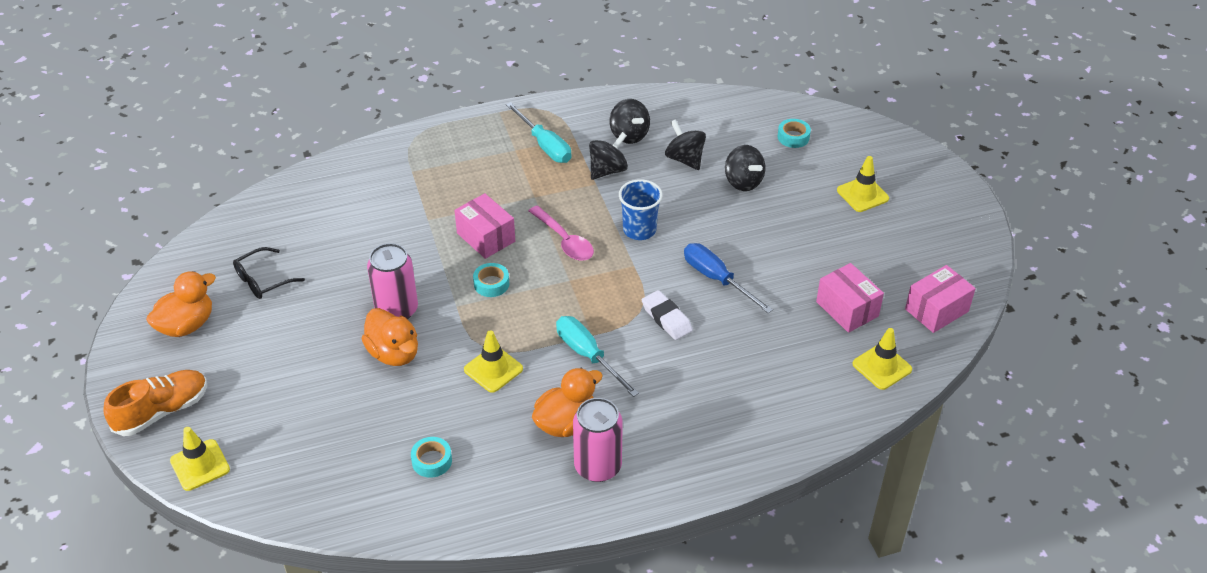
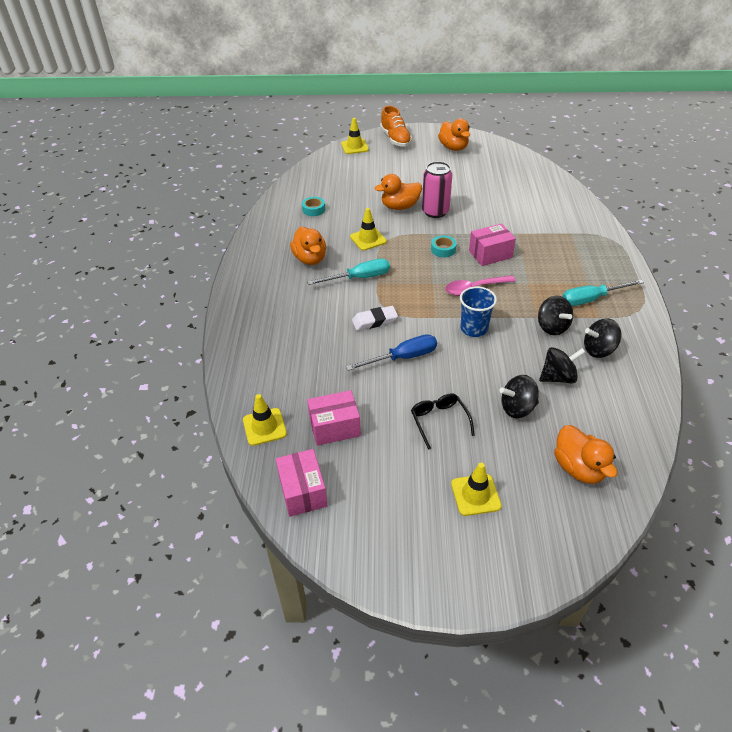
camera: 110 degrees right, 0 degrees up
black glasses [233,247,305,299] -> black glasses moved to [411,393,475,450]
pink can [573,398,623,482] -> none
turquoise tape [778,119,811,148] -> orange duck [554,425,617,484]

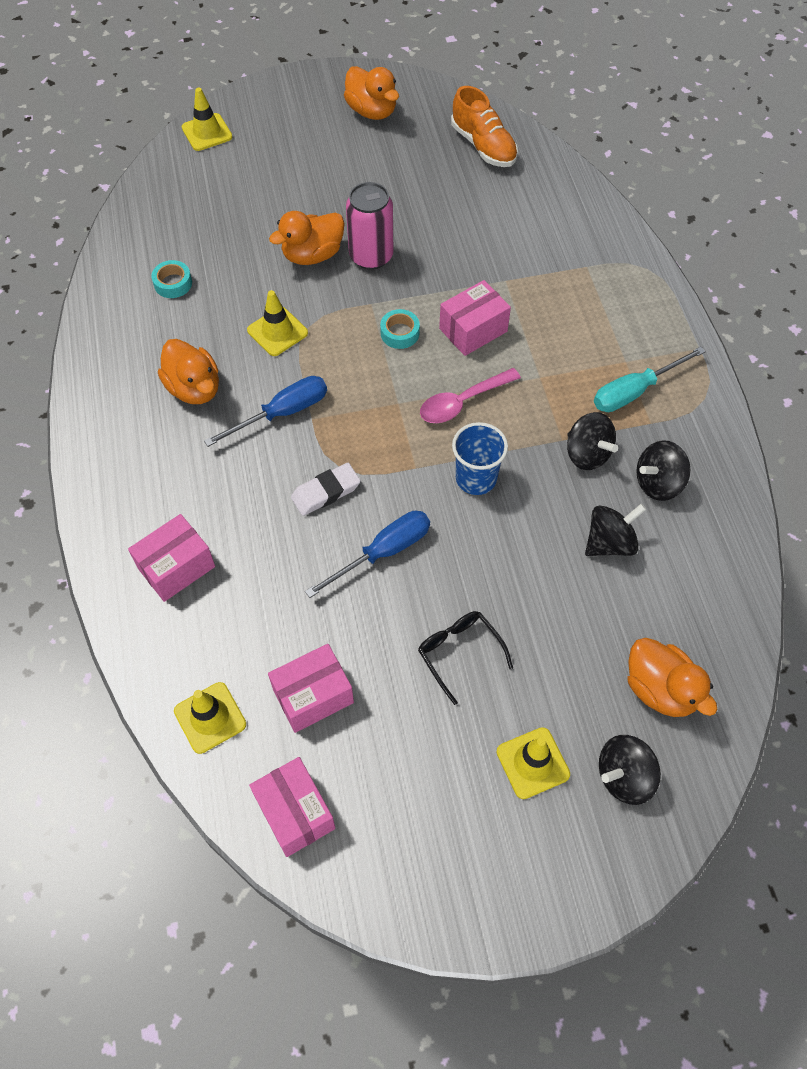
camera: 15 degrees left, 15 degrees up
turquoise screwdriver [307,259,390,285] -> blue screwdriver [204,376,327,447]
orange shoe [380,106,412,147] -> orange shoe moved to [451,86,518,167]
black spinning top [499,375,539,418] -> black spinning top moved to [599,735,661,805]
none -> pink box [128,514,215,602]

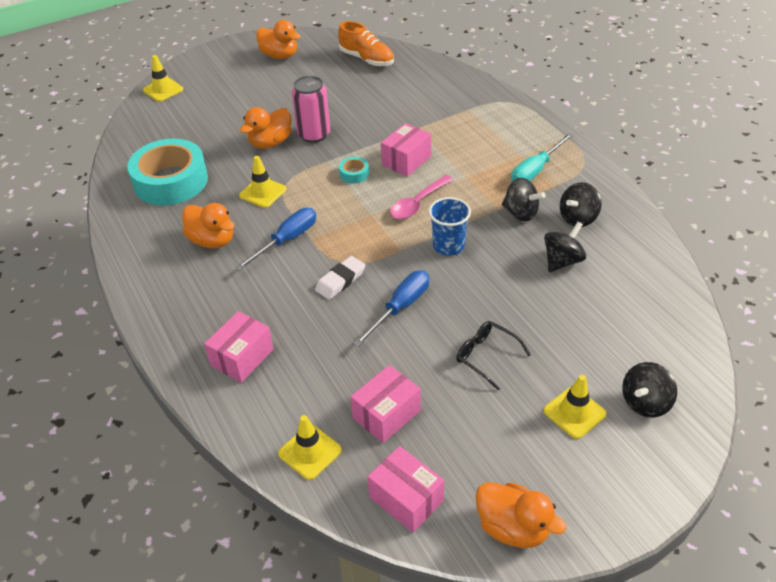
camera: 15 degrees left, 15 degrees down
turquoise tape [151,260,192,298] -> turquoise tape [127,139,208,205], size x2.49
orange duck [628,638,717,717] -> orange duck moved to [476,482,566,548]

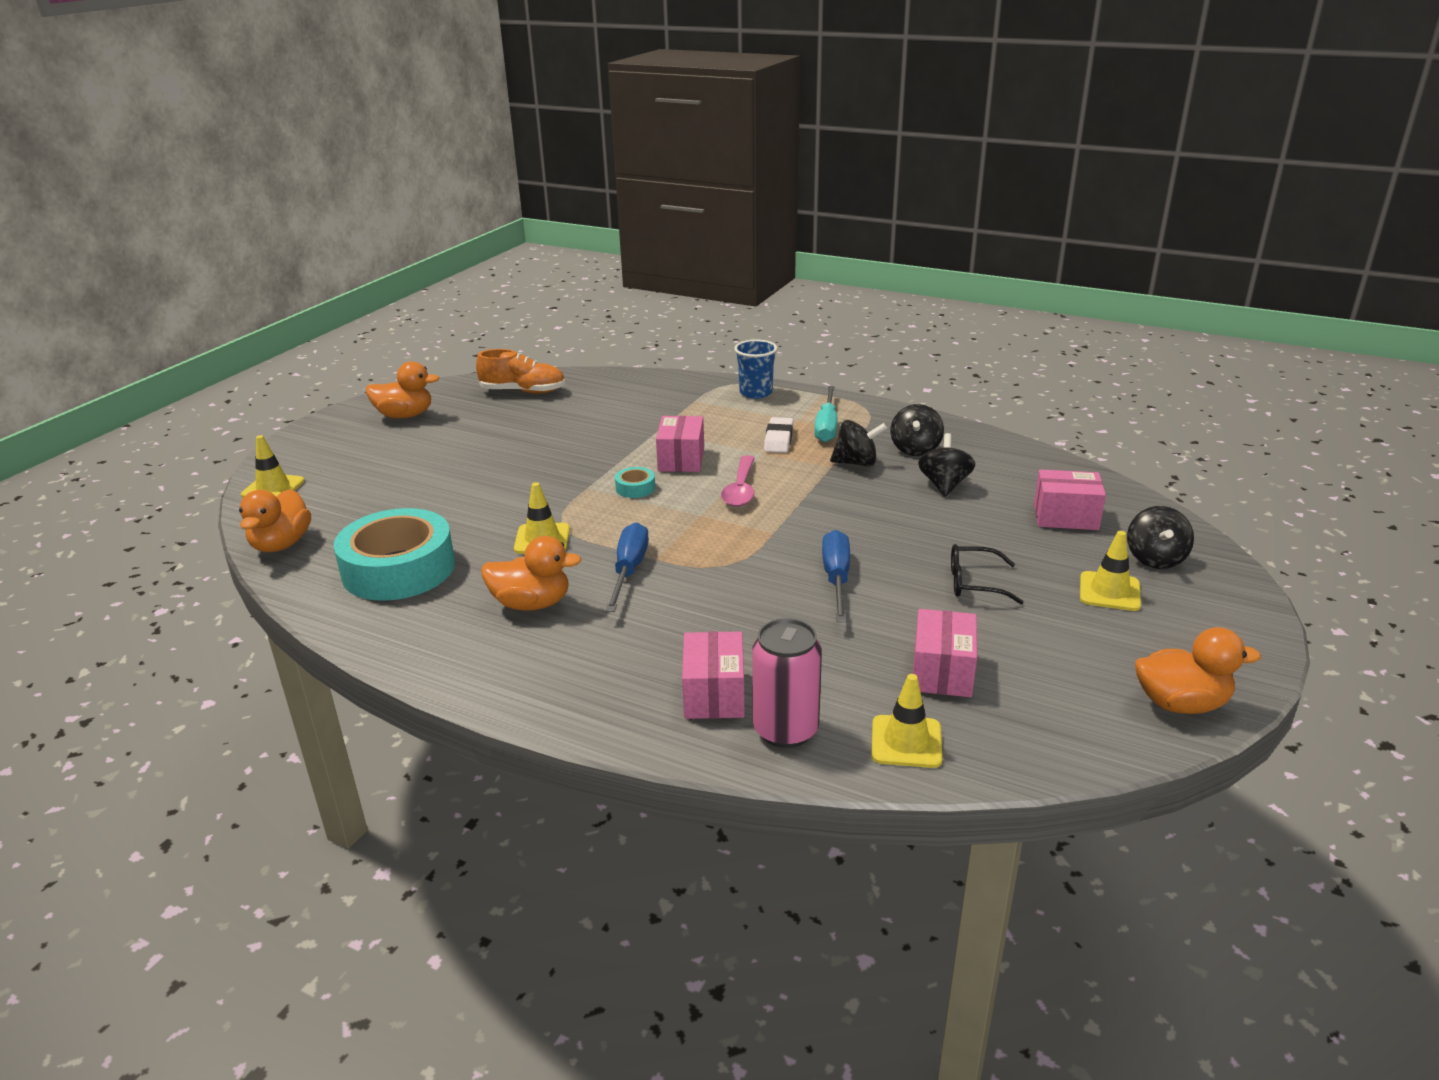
camera: 35 degrees left, 15 degrees down
orange duck [240,107,292,149] -> orange duck moved to [239,489,311,552]
pink can [292,76,330,143] -> pink can moved to [752,618,822,748]
white eraser [315,256,365,300] -> white eraser moved to [764,417,793,453]
pink box [368,446,444,532] -> pink box moved to [1034,469,1106,530]
blue cup [429,197,471,256] -> blue cup moved to [734,340,777,399]

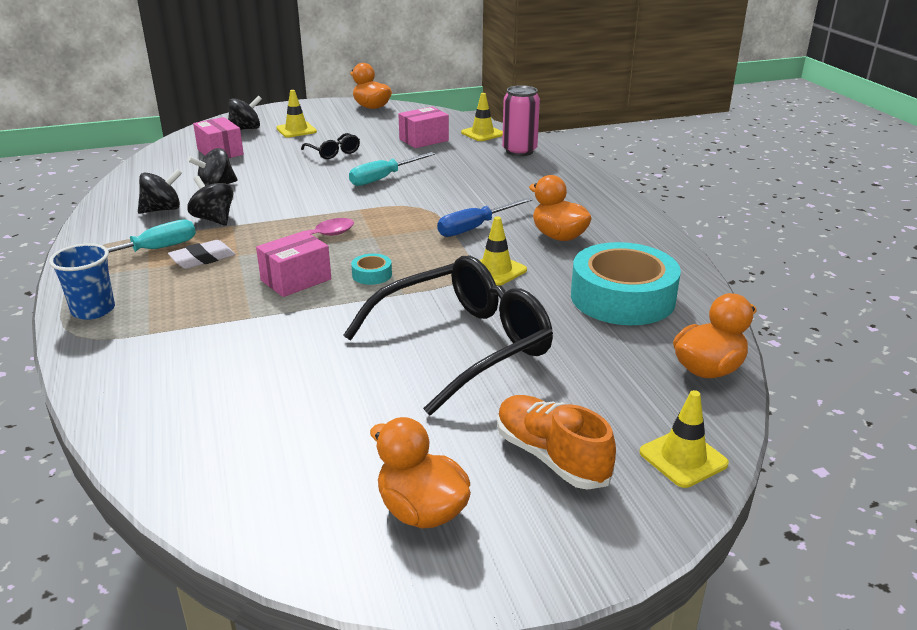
camera: 135 degrees left, 0 degrees up
orange shoe [476,349,565,393] -> orange shoe moved to [497,395,616,490]
pink box [682,631,745,719] -> none
blue screwdriver [822,530,850,622] -> turquoise screwdriver [349,152,435,186]
none -> black glasses [343,256,553,416]

